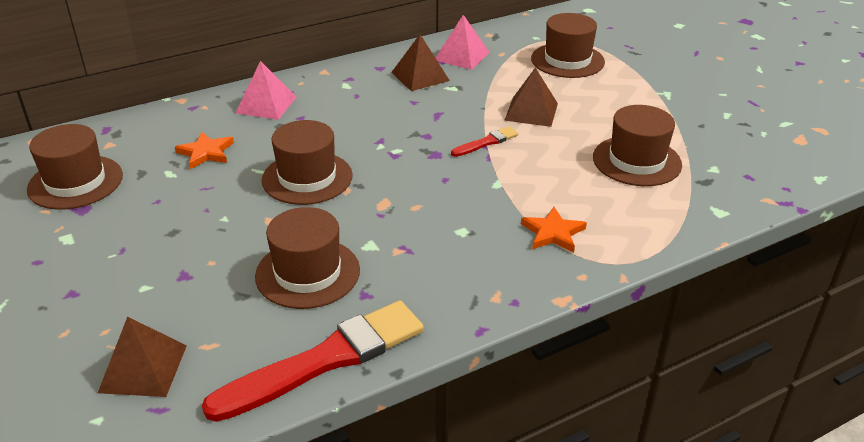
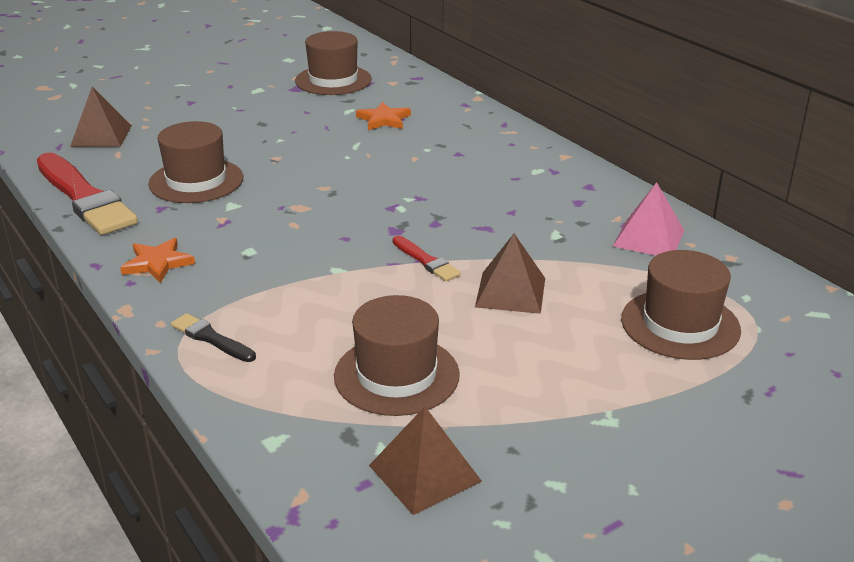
camera: 85 degrees right, 5 degrees down
pink pyramid [236,61,296,120] -> none
brown hat [262,120,353,205] -> none
brown pyramid [391,34,450,91] -> brown pyramid moved to [369,406,482,515]
orange star [521,207,587,252] -> orange star moved to [120,238,195,283]
none -> black brush [171,313,256,362]

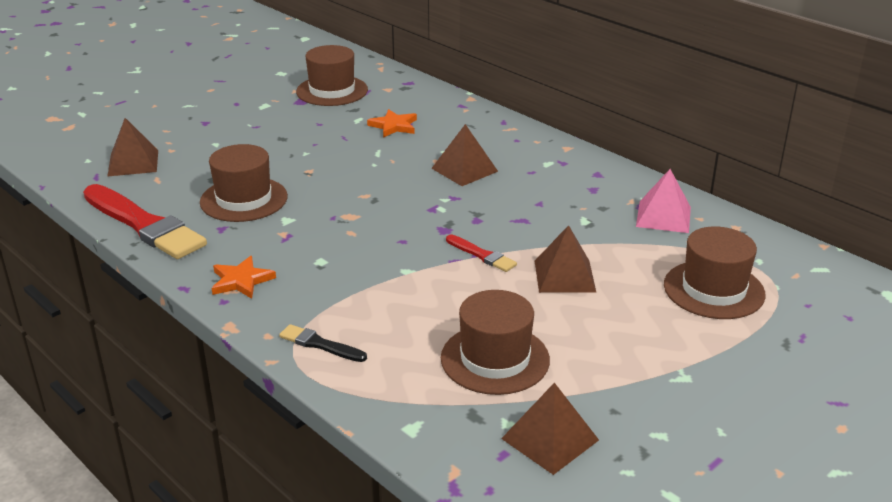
camera: 10 degrees left, 0 degrees up
none -> brown pyramid [431,124,498,186]

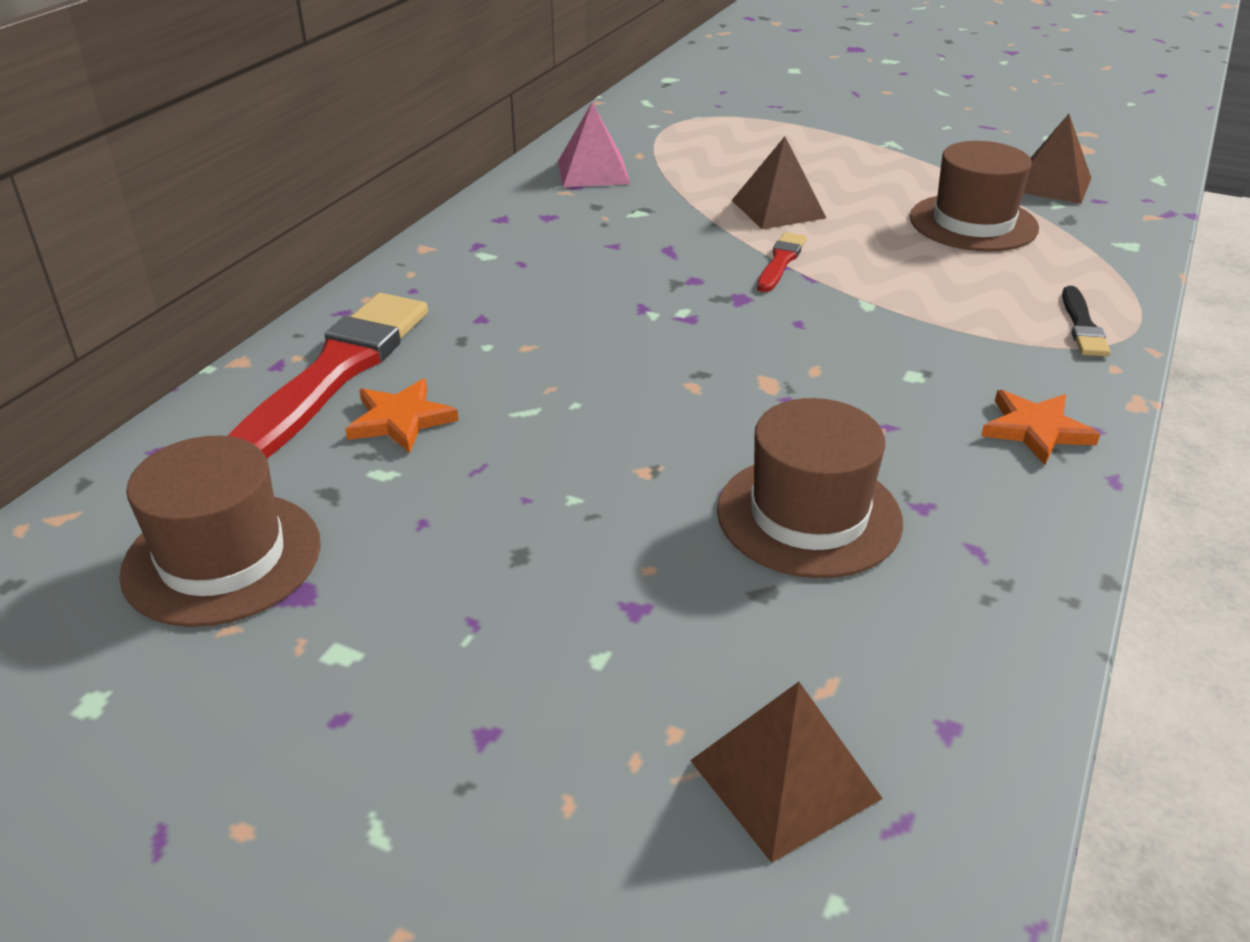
camera: 110 degrees left, 5 degrees up
red brush [83,184,207,259] -> red brush moved to [227,293,428,458]
brown pyramid [431,124,498,186] -> none
brown hat [664,226,766,319] -> none

